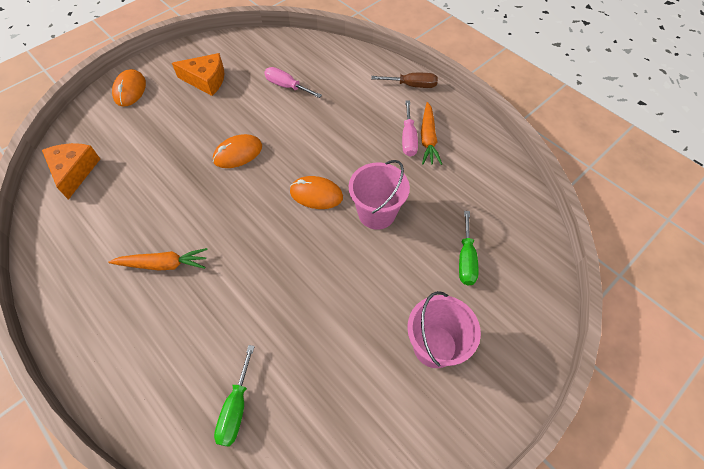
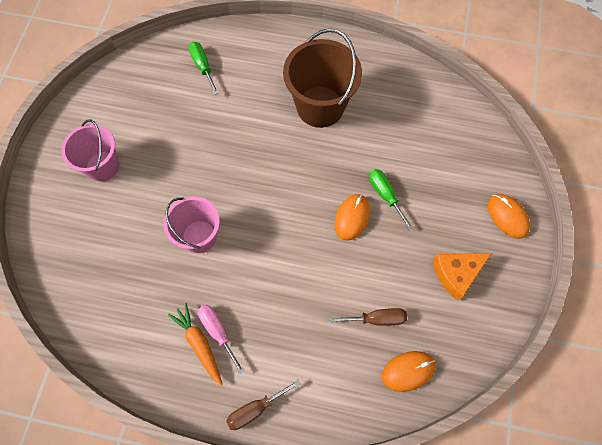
camera: 145 degrees right, 10 degrees up
orange cheese [42,143,100,200] -> none
orange carrot [108,248,207,271] -> brown bucket [283,28,362,128]
pink screwdriver [264,67,322,98] -> brown screwdriver [329,308,407,326]
orange mouse [290,176,343,209] -> orange mouse moved to [382,351,436,392]
green screwdriver [459,211,478,285] -> green screwdriver moved to [369,169,413,230]

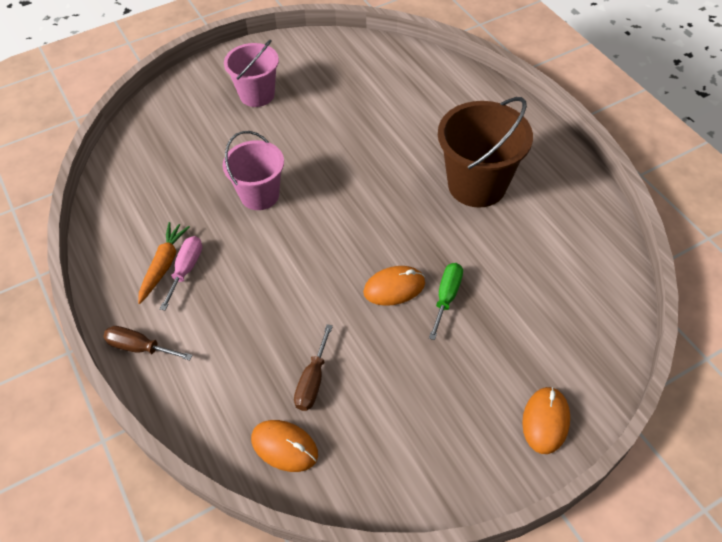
camera: 50 degrees right, 15 degrees down
green screwdriver [189,42,219,95] -> none
brown screwdriver [329,308,407,326] -> brown screwdriver turned 60 degrees clockwise [294,324,333,411]
orange cheese [433,253,492,300] -> none

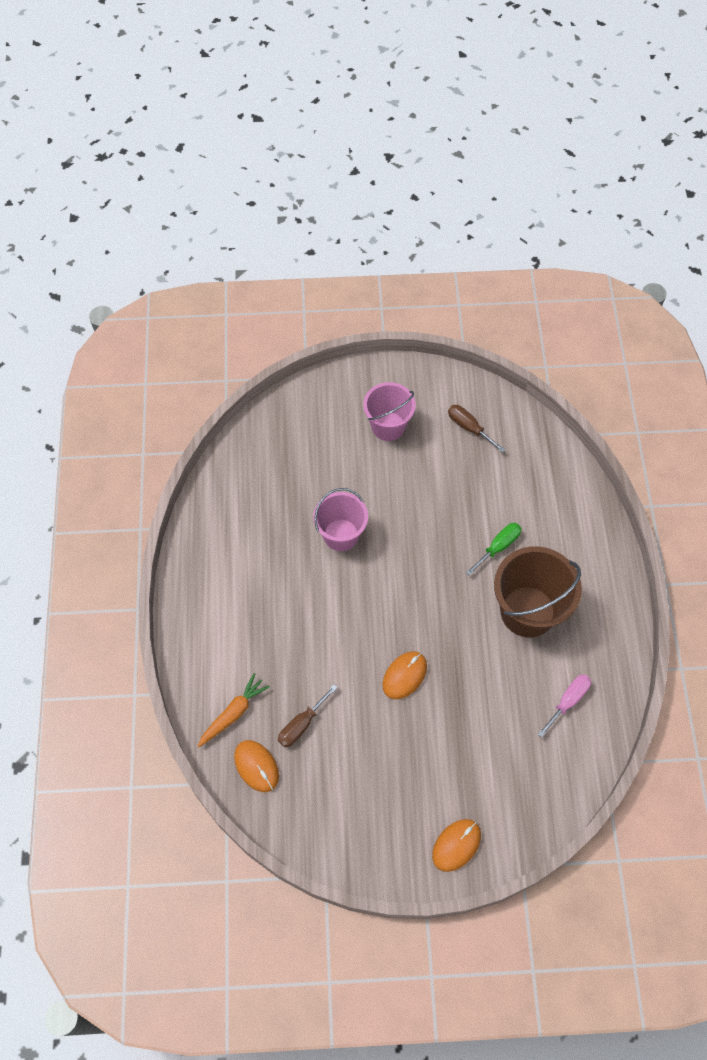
camera: 25 degrees right, 10 degrees up
brown screwdriver [103,326,193,361] -> brown screwdriver moved to [448,405,505,453]
orange carrot [138,222,190,304] -> orange carrot moved to [197,673,270,747]
pink screwdriver [160,236,202,310] -> pink screwdriver moved to [537,674,591,738]
orange mouse [363,266,425,306] -> orange mouse turned 60 degrees counterclockwise [383,651,427,699]
green screwdriver [429,263,463,340] -> green screwdriver moved to [466,523,522,575]

